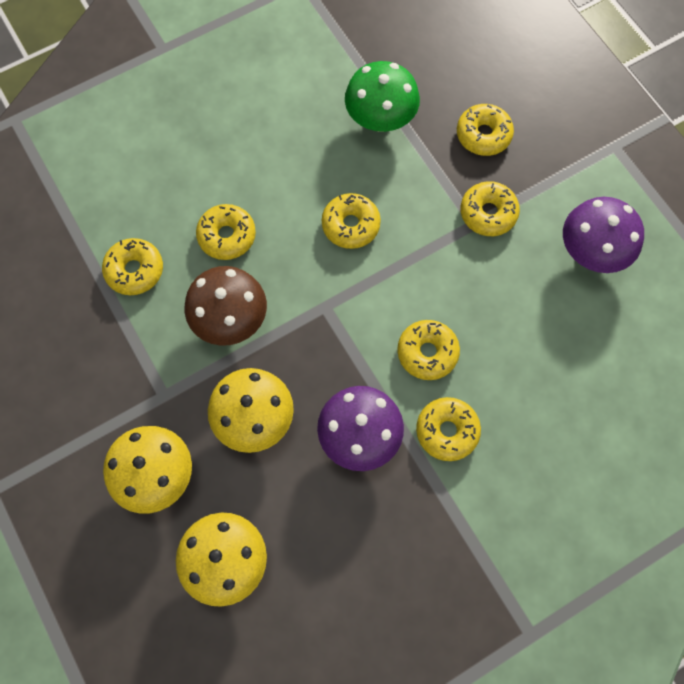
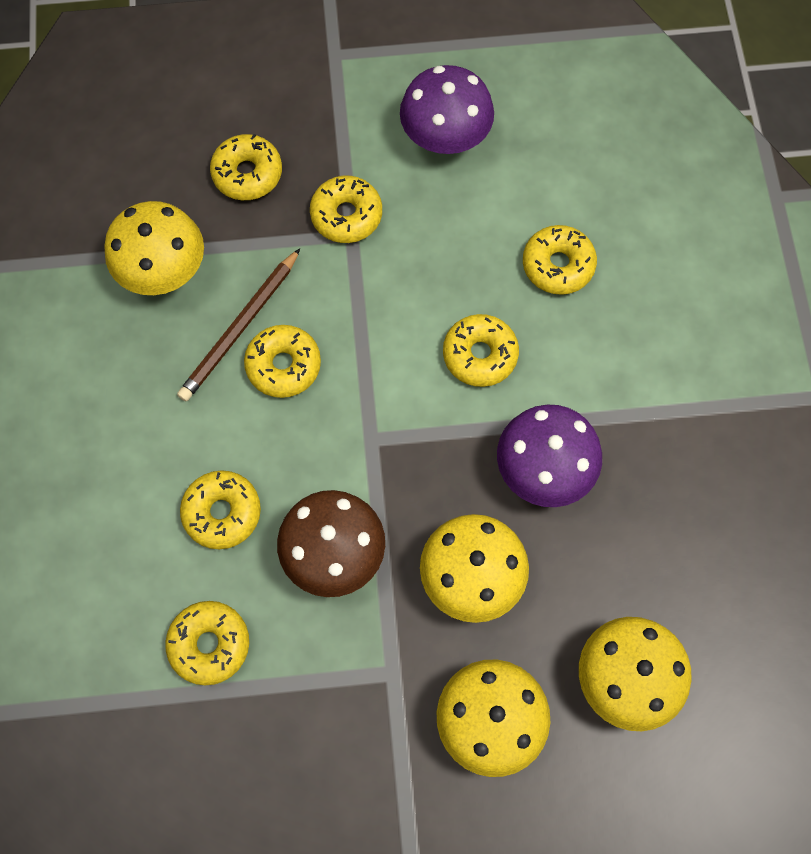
camera: 65 degrees left, 0 degrees up
green mushroom [345,61,420,132] -> yellow mushroom [104,201,204,295]
yellow donut [416,397,481,461] -> yellow donut moved to [523,225,597,295]
none -> brown pencil [177,248,300,402]

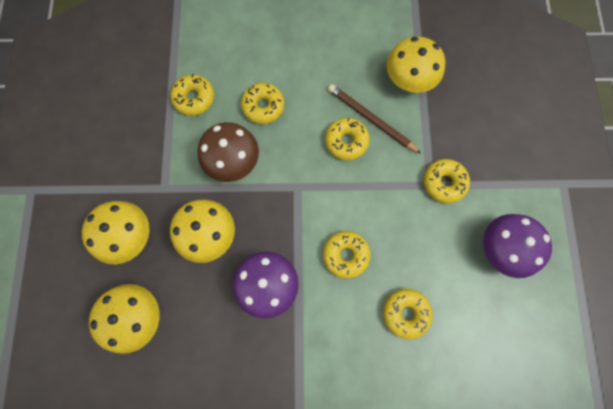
camera: 95 degrees right, 5 degrees up
yellow donut [210,134,282,200] -> none

